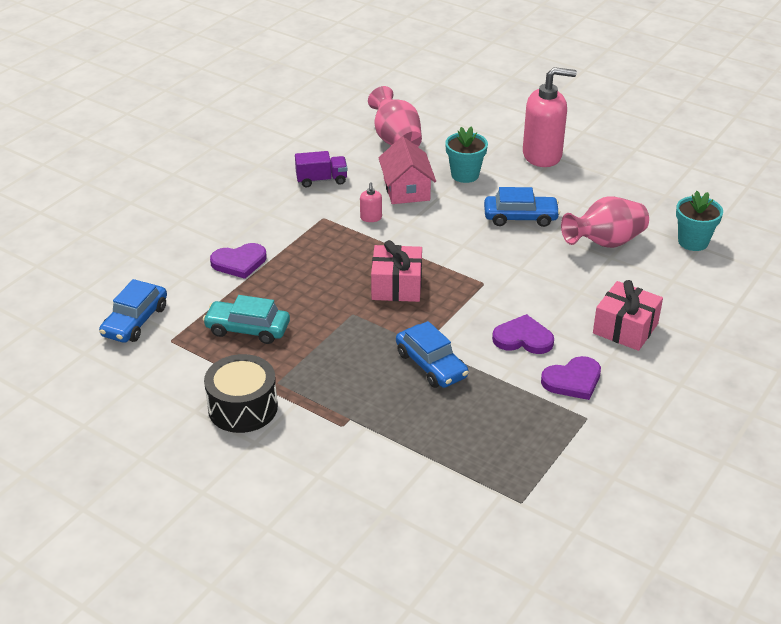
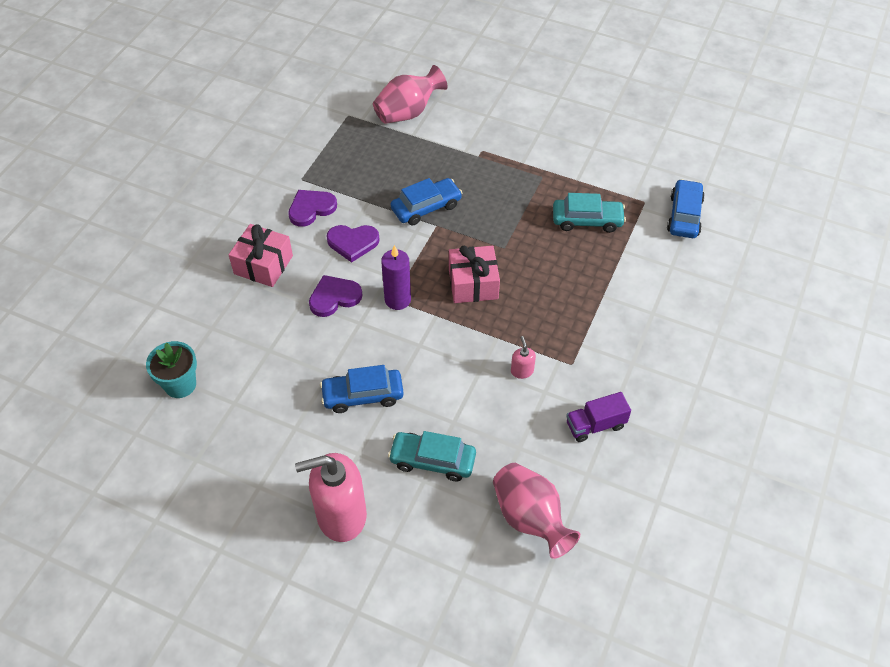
camera: 170 degrees right, 15 degrees up
black drum [204,354,278,433] -> none
purple heart [210,243,267,279] -> purple heart moved to [309,275,362,317]
pink house [379,137,436,204] -> none
blue car [396,321,469,388] -> blue car turned 105 degrees clockwise [391,178,462,225]
turquoise flower pot [445,127,488,183] -> turquoise car [388,431,476,482]
pink vase [561,197,649,248] -> pink vase moved to [373,65,448,124]
none -> purple candle [381,245,411,310]

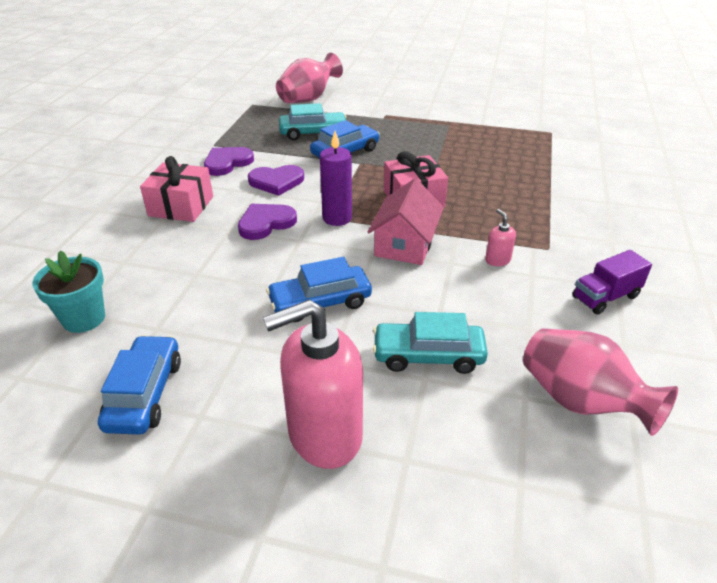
camera: 10 degrees left, 15 degrees down
turquoise car [553,193,626,233] -> turquoise car moved to [279,103,347,140]
blue car [667,179,705,238] -> blue car moved to [98,335,181,435]
none -> pink house [368,178,444,265]

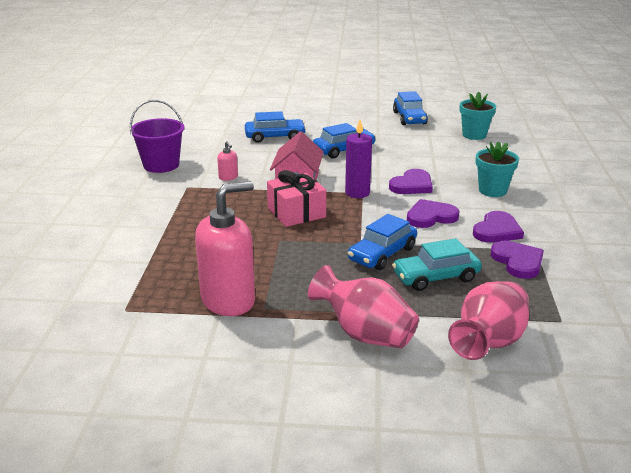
camera: 170 degrees right, 10 degrees down
pink gift [140,156,213,222] -> turquoise flower pot [476,141,519,197]
pink soap dispenser [263,300,363,469] -> pink soap dispenser moved to [195,181,255,316]
turquoise car [373,312,488,374] -> blue car [245,111,306,143]
pink vase [523,328,678,436] -> pink vase moved to [308,265,419,348]
purple truck [572,250,652,315] -> purple bucket [130,100,185,173]
none -> purple heart [490,241,544,279]

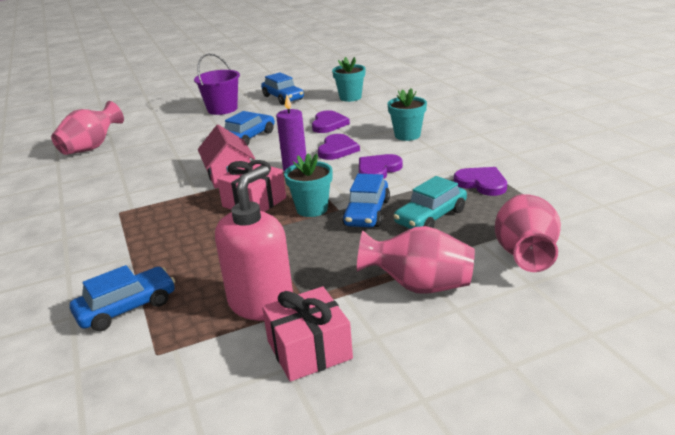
camera: 25 degrees left, 0 degrees up
purple bucket [130,100,185,173] -> purple bucket moved to [194,53,240,115]
pink soap dispenser [217,141,238,181] -> none
blue car [245,111,306,143] -> blue car moved to [70,265,175,331]
purple heart [473,211,524,243] -> purple heart moved to [312,110,350,133]
none -> pink vase [51,101,124,155]
none -> pink gift [262,287,353,382]
none -> turquoise flower pot [284,154,333,217]

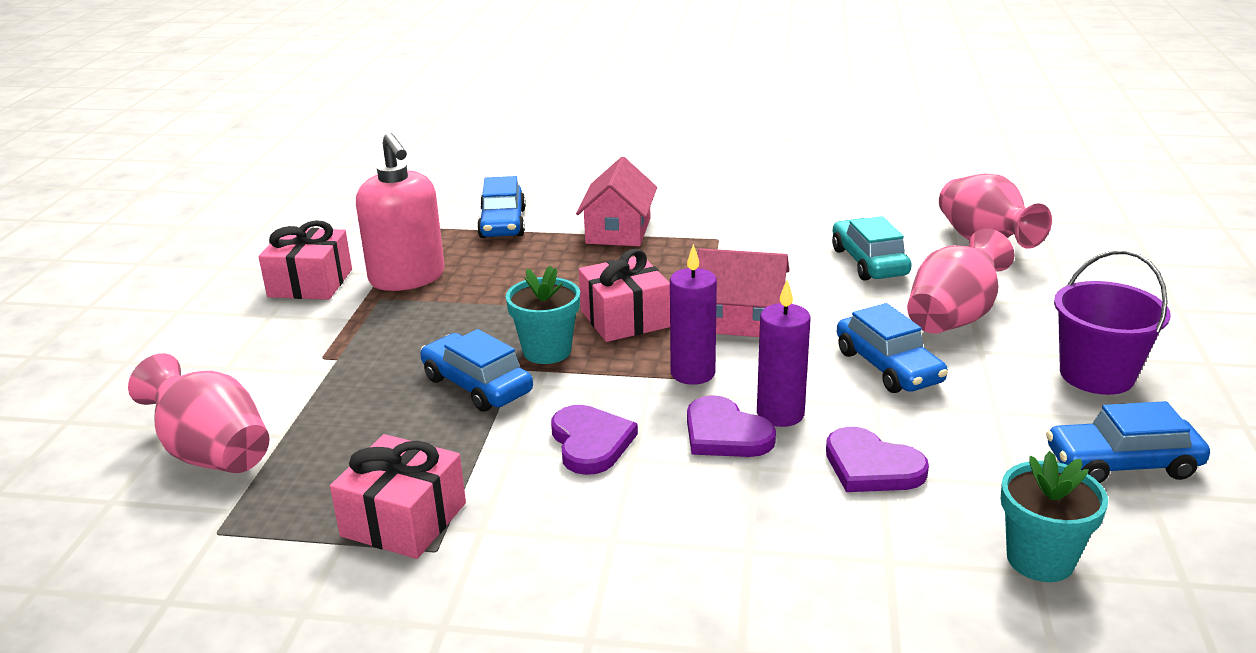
camera: 120 degrees right, 0 degrees up
pink vase [357,226,475,294] -> pink vase moved to [907,228,1015,334]
turquoise flower pot [387,88,427,141] -> none
turquoise car [394,176,467,229] -> turquoise car moved to [832,216,912,281]
purple heart [454,167,507,196] -> pink gift [330,434,466,559]
none -> pink house [576,157,657,246]
none -> purple candle [757,280,811,427]

